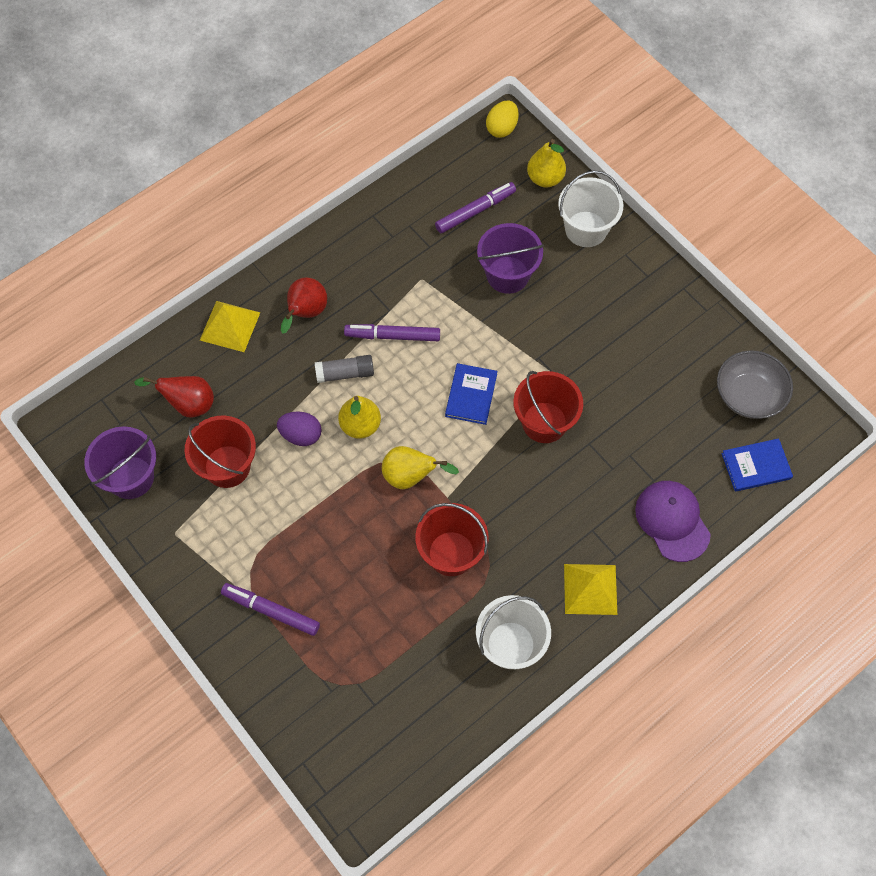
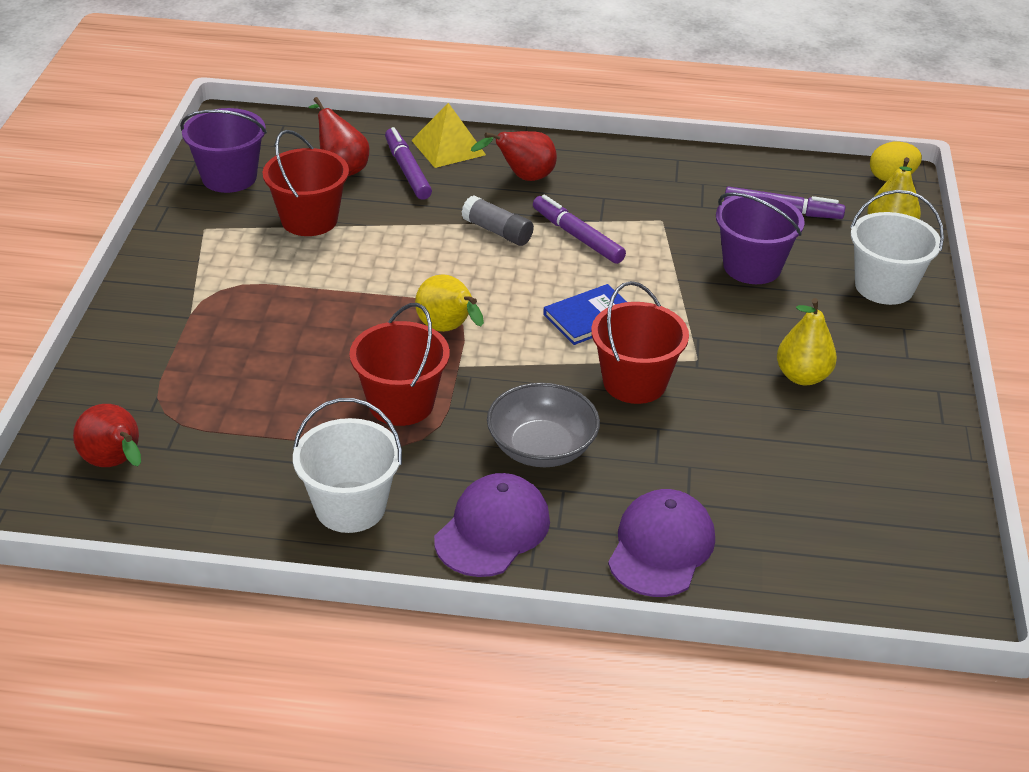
camera: 45 degrees right, 25 degrees down
purple marker [221,583,320,636] -> purple marker moved to [385,127,432,200]
purple egg [277,411,322,446] -> none
yellow pear [338,396,381,439] -> yellow pear moved to [777,298,837,385]
yellow pyramid [564,564,617,615] -> purple cap [434,473,550,577]
grey bowl [717,350,793,419] -> grey bowl moved to [487,383,600,467]
blue book [722,438,793,492] -> none
none -> red pear [73,404,141,467]

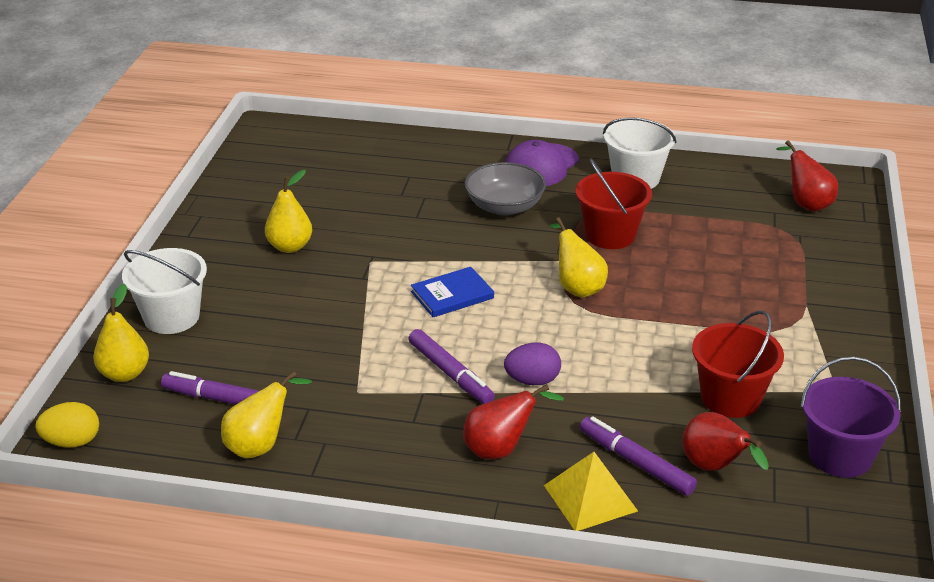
camera: 175 degrees left, 5 degrees down
purple marker [385,127,432,200] -> purple marker turned 150 degrees clockwise [580,416,697,496]
grey glue stick [462,195,534,246] -> purple egg [504,343,561,385]
red bucket [591,281,689,404] -> none
purple cap [608,489,715,597] -> none
purple bucket [716,192,805,284] -> none
none -> yellow pear [221,371,312,459]

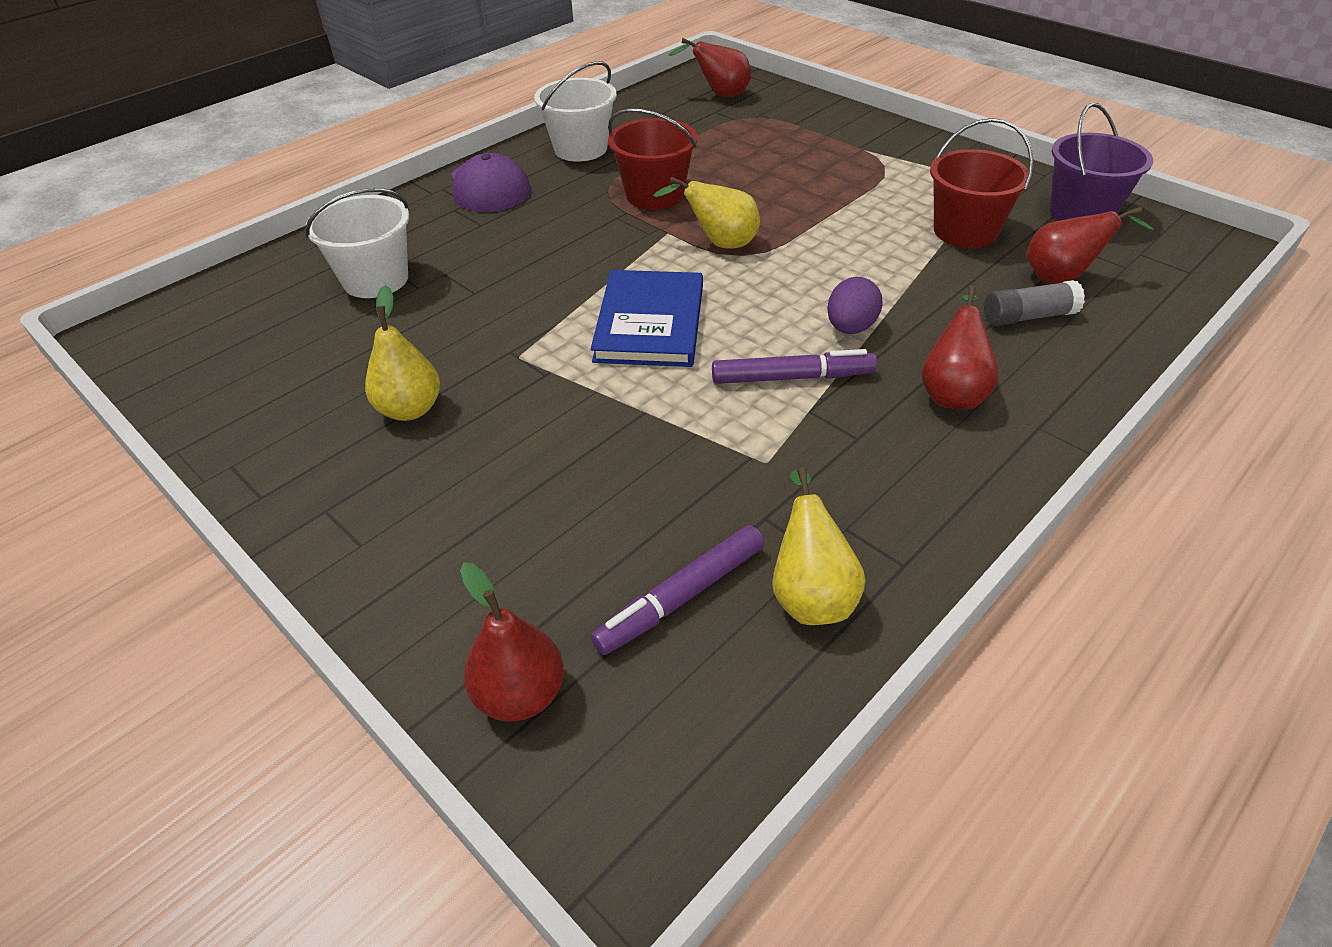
camera: 55 degrees left, 10 degrees up
yellow egg [35,402,99,448] -> none
yellow pear [93,284,149,382] -> red pear [460,562,564,721]
white bucket [122,248,207,334] -> white bucket moved to [305,188,409,298]
blue book [411,267,494,317] -> blue book [591,270,703,367], size x1.51
grey bowl [465,162,546,216] -> none
yellow pyramid [544,452,638,531] -> none
purple marker [580,416,697,496] -> grey glue stick [984,280,1085,326]

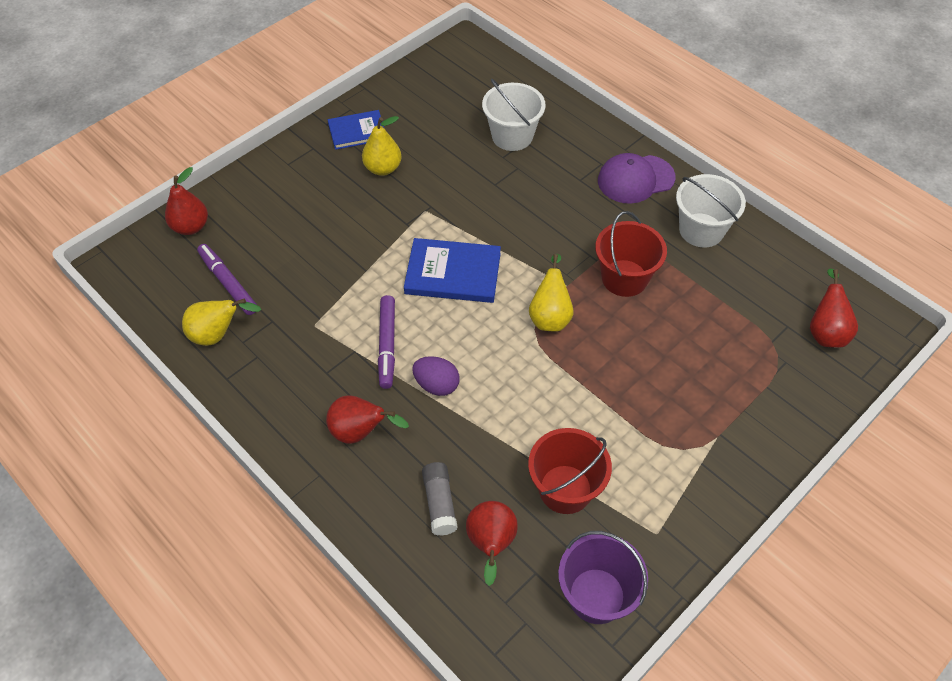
camera: 90 degrees right, 10 degrees up
none -> blue book [328,110,385,150]

